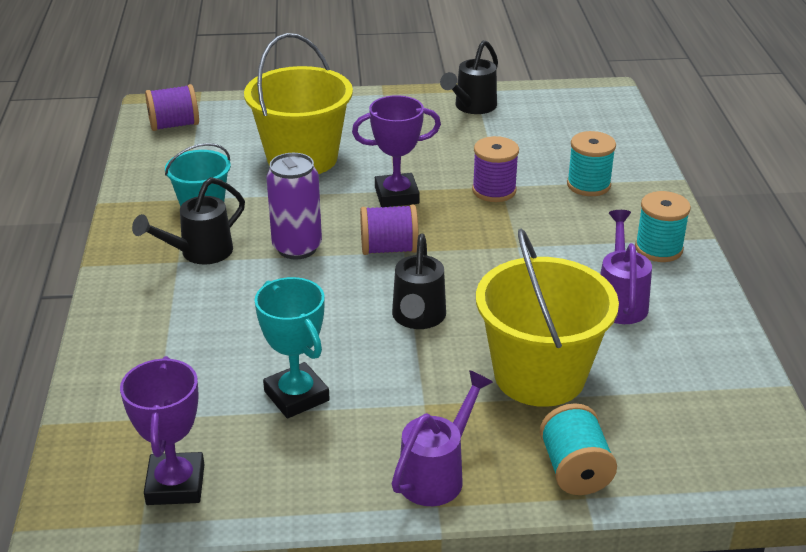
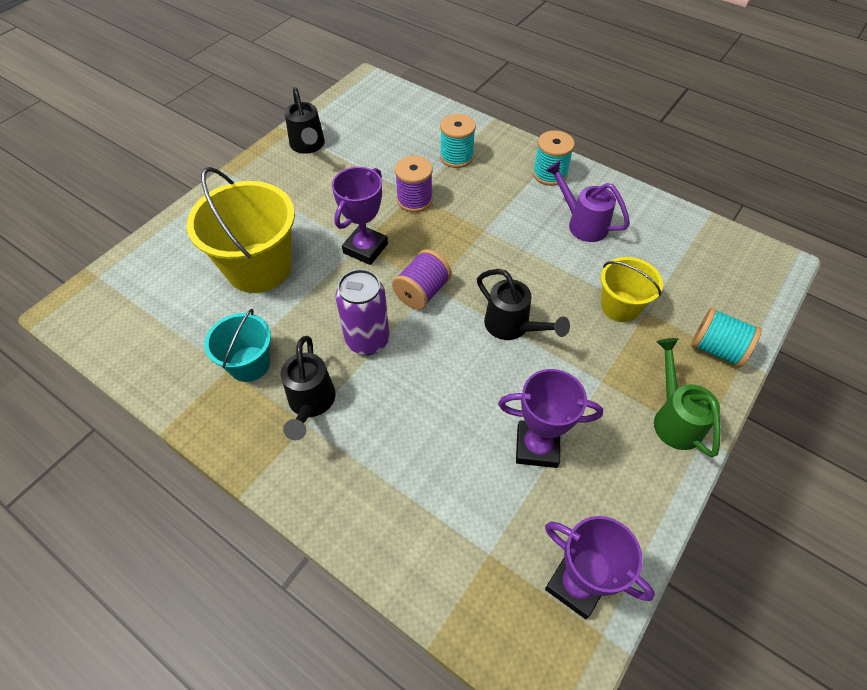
camera: 50 degrees left, 20 degrees up
purple spool [145,84,199,131] -> none
turquoise trophy [255,277,330,418] -> purple trophy [498,369,603,468]
purple watering can [391,370,493,506] -> green watering can [654,338,721,457]
yellow bucket [476,229,619,407] -> yellow bucket [601,257,663,322], size x0.57

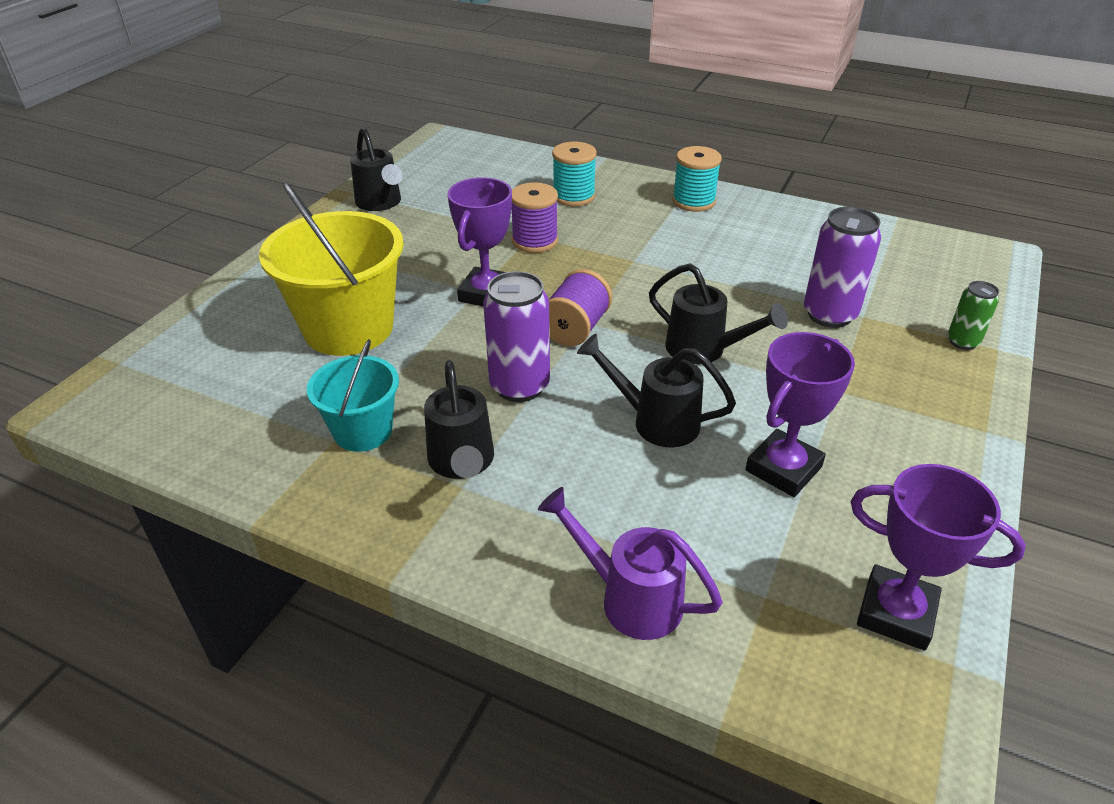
camera: 10 degrees left, 15 degrees down
purple trophy [498,369,603,468] -> purple trophy turned 45 degrees counterclockwise [746,332,855,497]
purple watering can [545,161,630,242] -> purple watering can moved to [538,487,723,640]
yellow bucket [601,257,663,322] -> purple can [804,207,881,328]
green watering can [654,338,721,457] -> none
turquoise spool [691,308,762,368] -> green can [948,281,999,350]
none -> black watering can [577,334,736,447]

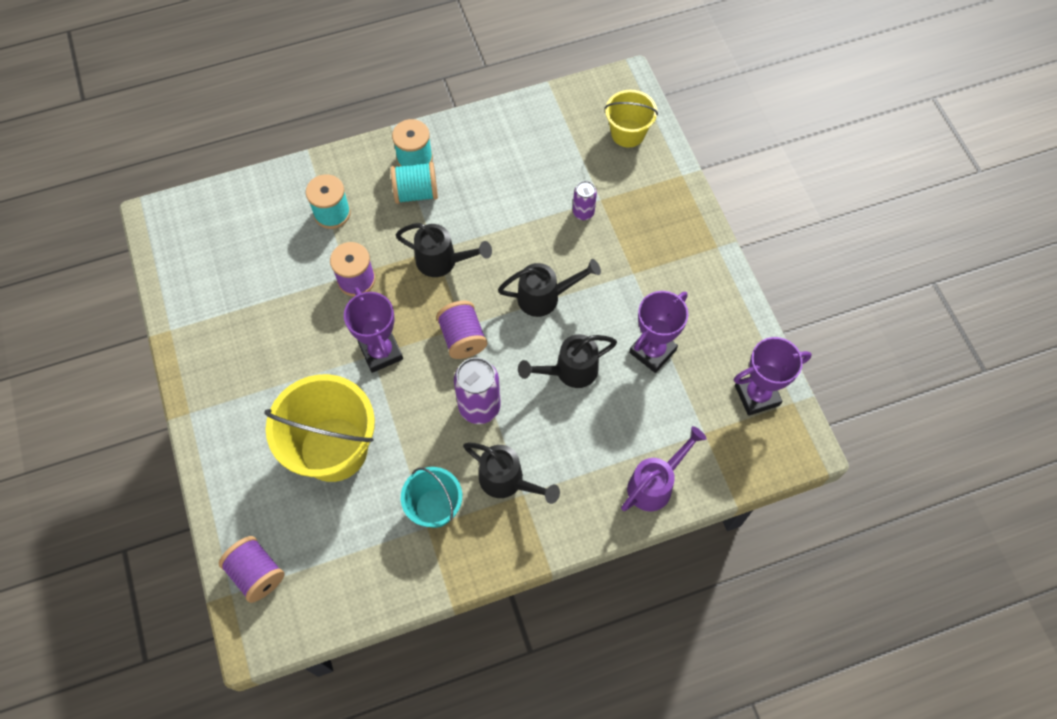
camera: 45 degrees left, 25 degrees up
black watering can [350,127,402,211] -> black watering can moved to [396,223,492,277]
purple watering can [538,487,723,640] -> purple watering can turned 150 degrees clockwise [621,426,707,511]
purple trophy [746,332,855,497] -> purple trophy turned 45 degrees clockwise [629,291,688,373]
purple can [804,207,881,328] -> purple can [573,181,597,220], size x0.57
green can [948,281,999,350] -> none
none -> purple spool [219,536,284,603]
none -> turquoise spool [391,162,438,204]
none -> yellow bucket [605,90,658,147]

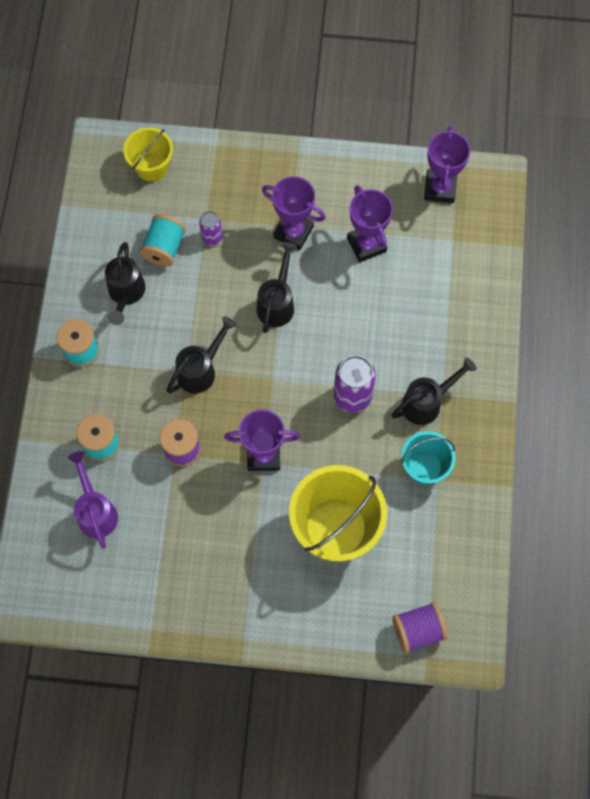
camera: 65 degrees left, 5 degrees up
turquoise spool [391,162,438,204] -> turquoise spool moved to [140,214,186,267]
purple spool [436,301,487,359] -> none
black watering can [518,334,617,388] -> black watering can moved to [105,242,145,325]
purple watering can [621,426,707,511] -> purple watering can moved to [68,451,118,549]
none -> purple trophy [262,176,326,250]

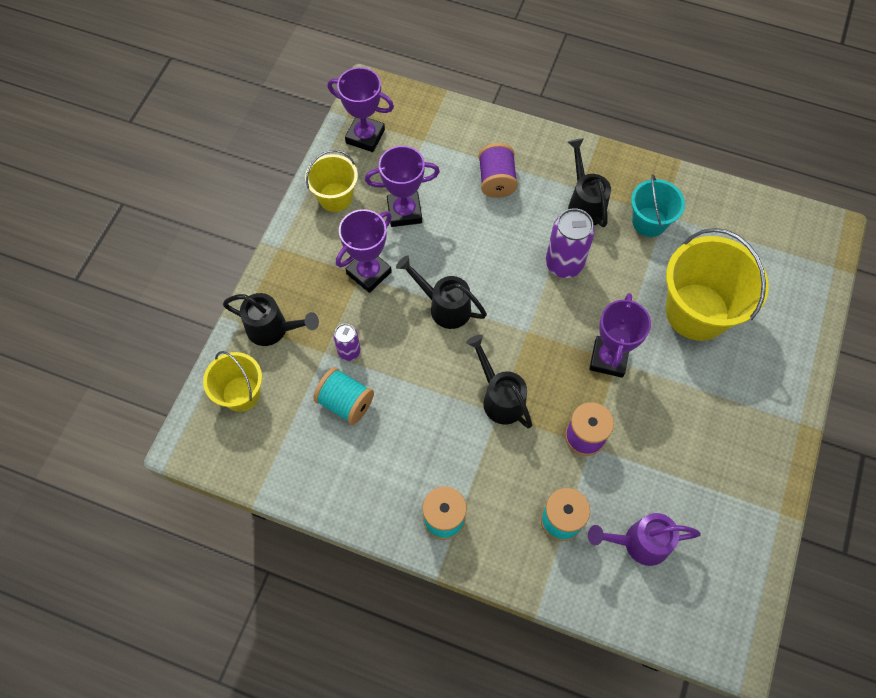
camera: 75 degrees left, 5 degrees down
black watering can [105,242,145,325] -> black watering can moved to [223,293,319,346]
purple spool [392,602,448,653] -> purple spool moved to [479,143,518,198]
none -> yellow bucket [305,150,358,212]

